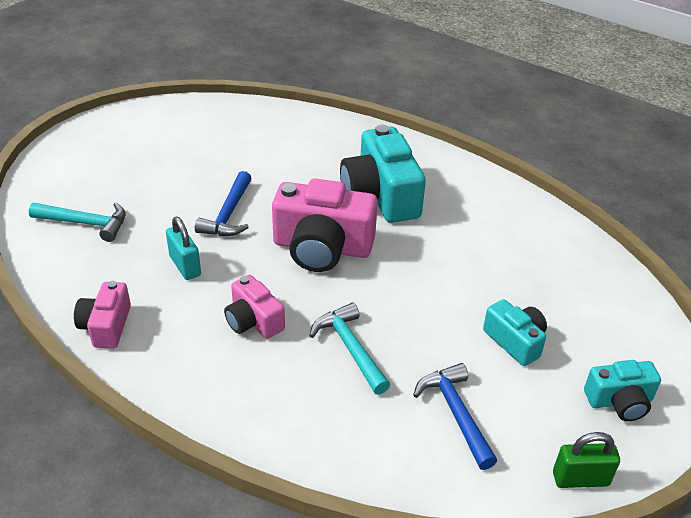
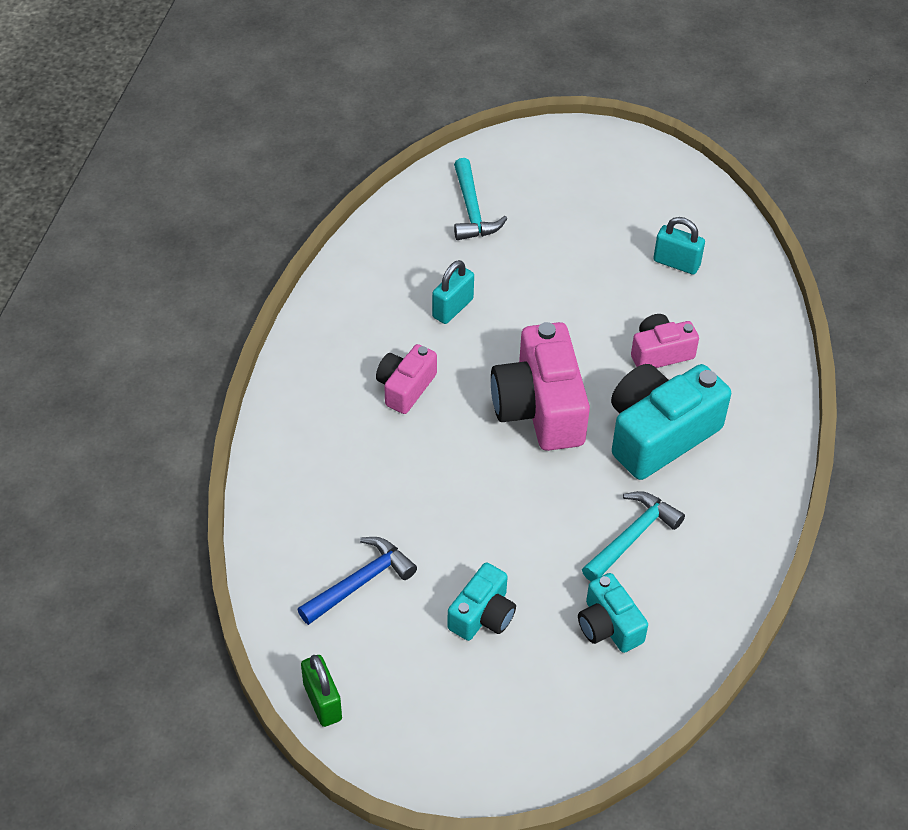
camera: 70 degrees right, 10 degrees up
pink camera [74,281,131,349] -> pink camera moved to [631,314,699,368]
blue hammer [195,171,252,236] -> none
turquoise hammer [309,302,390,395] -> turquoise hammer moved to [582,491,685,581]
turquoise camera [584,360,661,422] -> turquoise camera moved to [578,573,648,653]
none -> turquoise padlock [653,217,705,275]

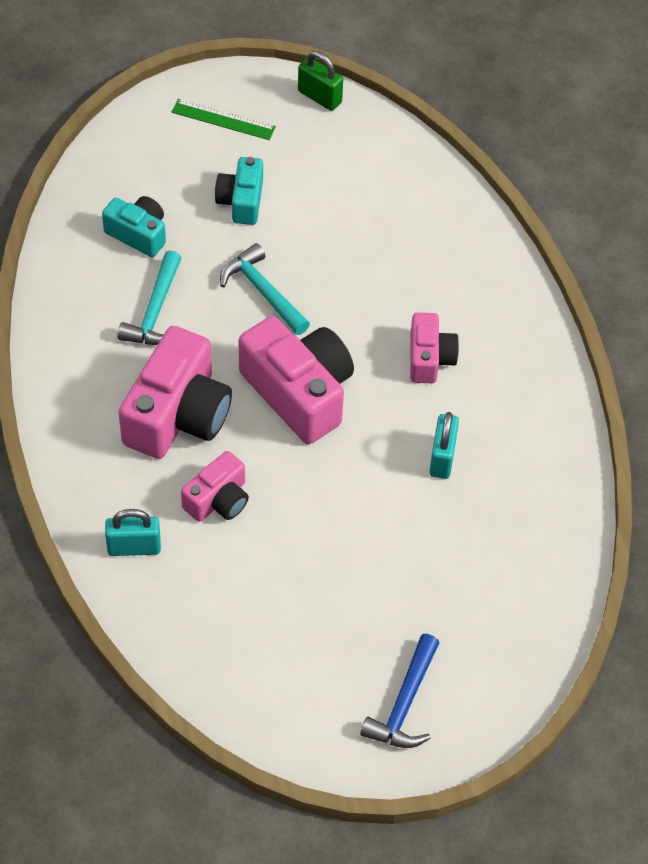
camera: 150 degrees right, 5 degrees up
blue hammer [297,537,417,625] -> blue hammer moved to [360,634,439,748]
turquoise hammer [454,158,507,240] -> turquoise hammer moved to [220,243,310,335]
turquoise camera [611,364,731,480] -> pink camera [119,326,232,459]
turquoise padlock [653,217,705,275] -> turquoise padlock moved to [105,509,161,556]
none -> green ruler [172,99,276,140]

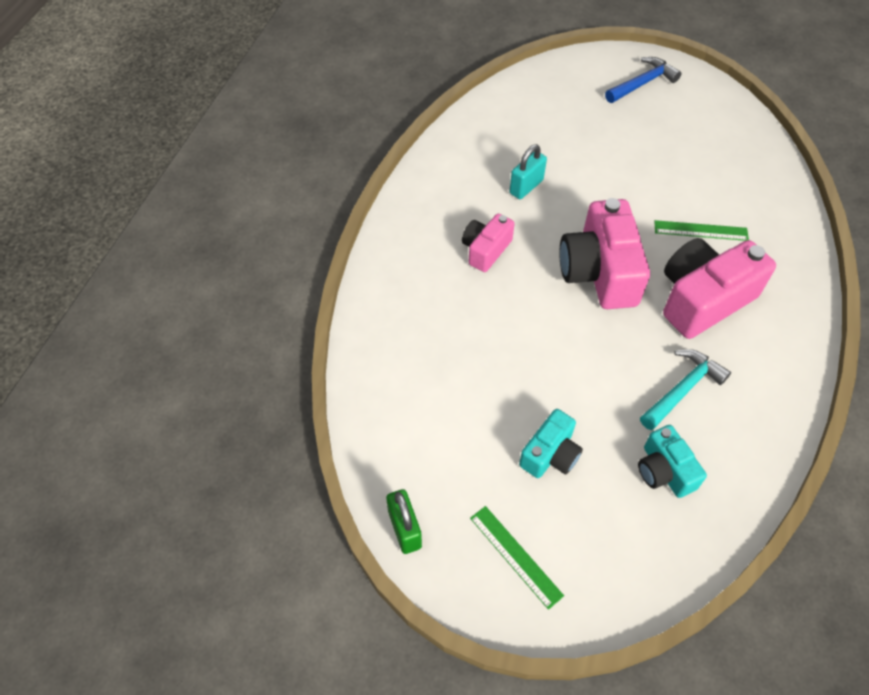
camera: 145 degrees left, 0 degrees up
turquoise padlock [105,509,161,556] -> none
pink camera [181,451,249,522] -> green ruler [654,220,749,241]
turquoise hammer [220,243,310,335] -> none

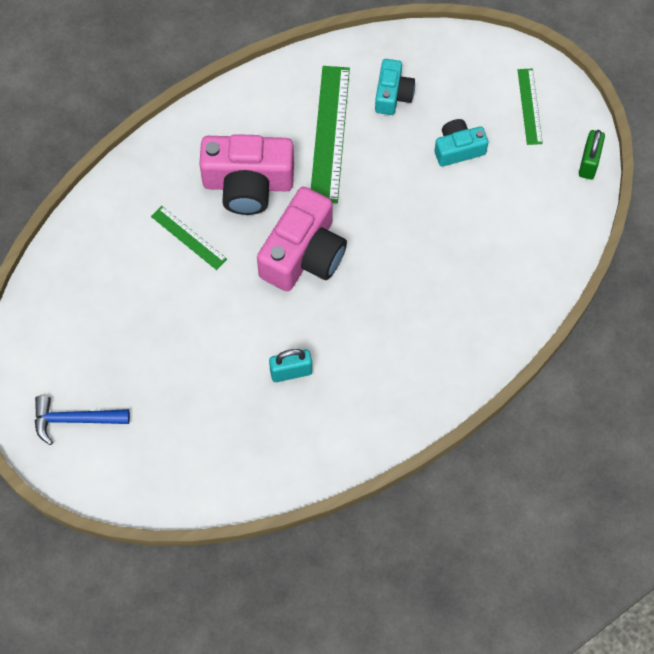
camera: 145 degrees left, 10 degrees up
pink camera [462,214,515,272] -> none
turquoise hammer [640,349,731,430] -> green ruler [311,66,350,203]

